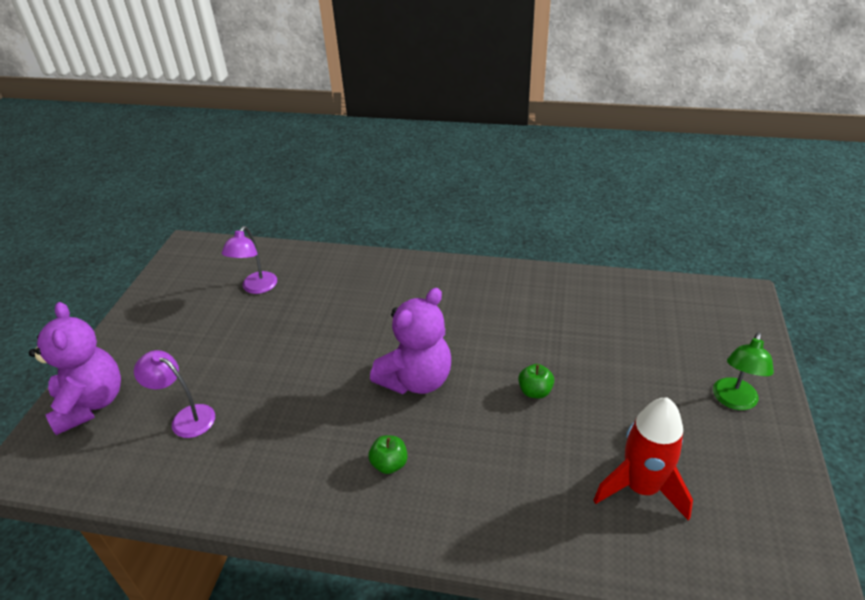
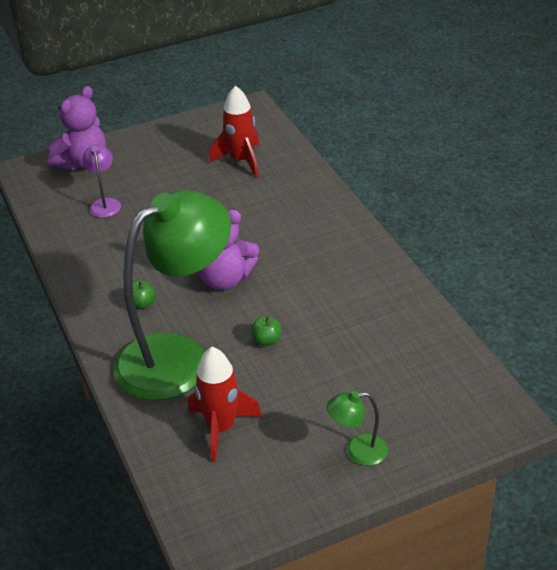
camera: 55 degrees right, 0 degrees up
purple lamp [222,226,277,294] -> red rocket [209,85,259,177]
none -> green lamp [113,190,231,401]

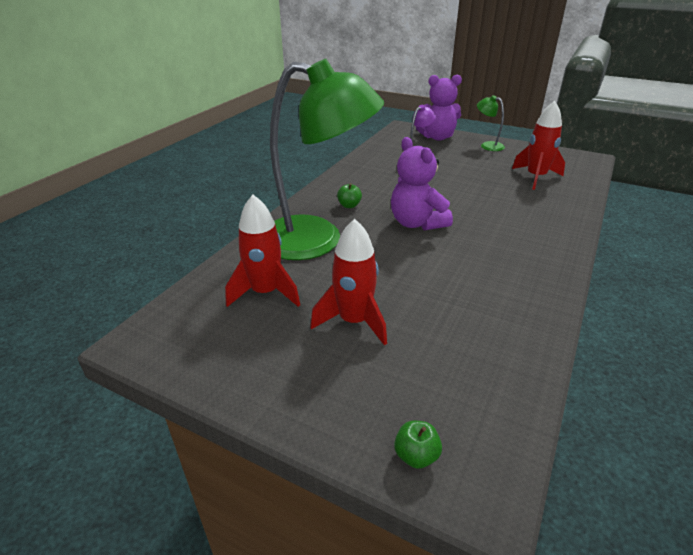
camera: 50 degrees right, 5 degrees down
green apple [251,316,282,346] -> green apple moved to [394,421,442,469]
green lamp [327,391,388,466] -> green lamp moved to [477,95,505,151]
none -> red rocket [310,219,387,346]

